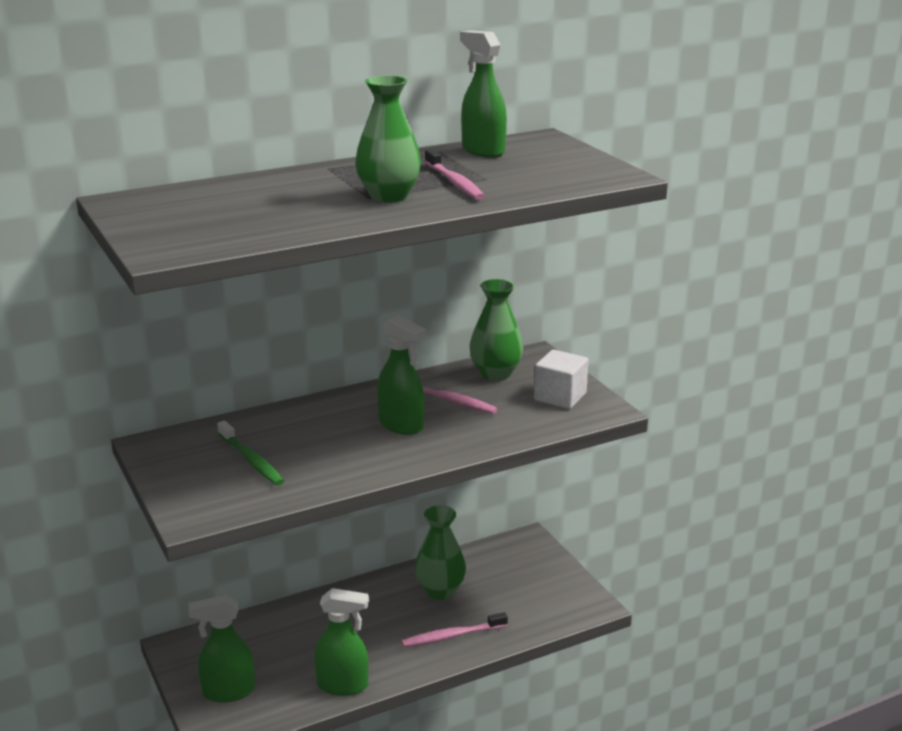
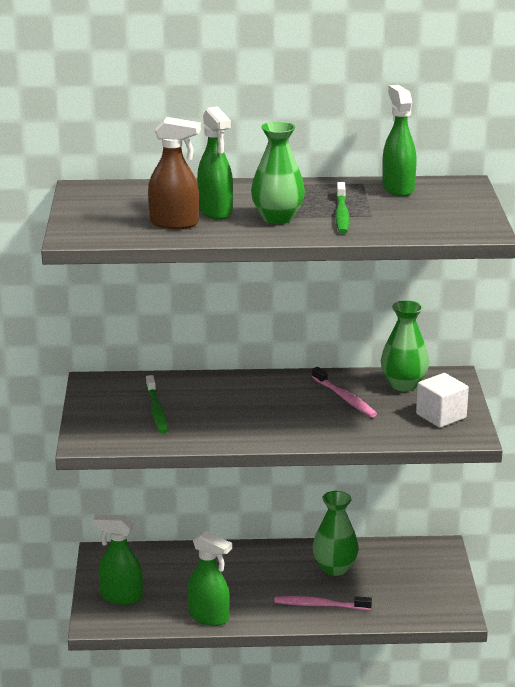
camera: 25 degrees right, 0 degrees up
green spray bottle [377,315,426,435] -> green spray bottle moved to [197,106,233,220]
pink toothbrush [425,149,485,200] -> green toothbrush [335,182,350,234]
none -> brown spray bottle [148,117,201,229]

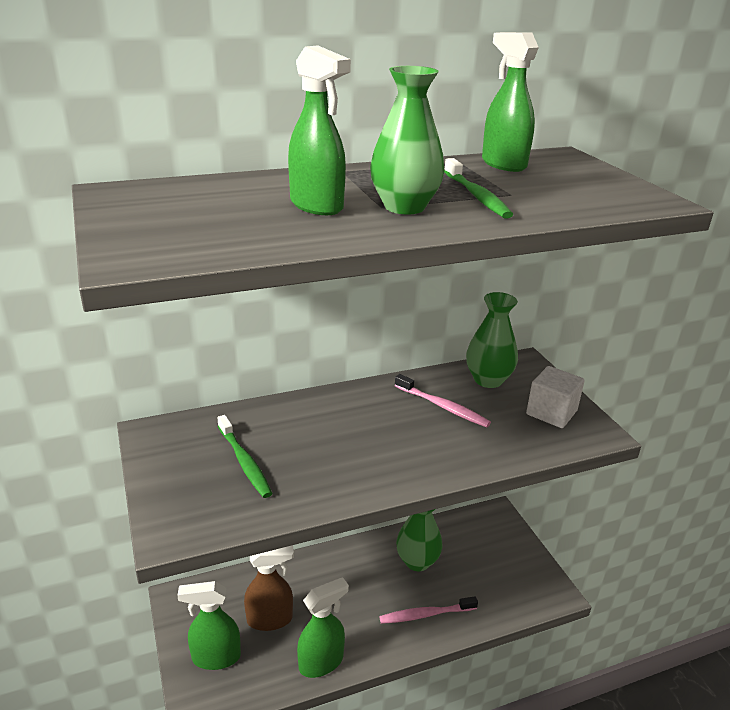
camera: 20 degrees left, 5 degrees up
brown spray bottle [148,117,201,229] -> brown spray bottle moved to [244,545,294,631]
green spray bottle [187,531,232,626] -> green spray bottle turned 45 degrees counterclockwise [297,577,349,678]

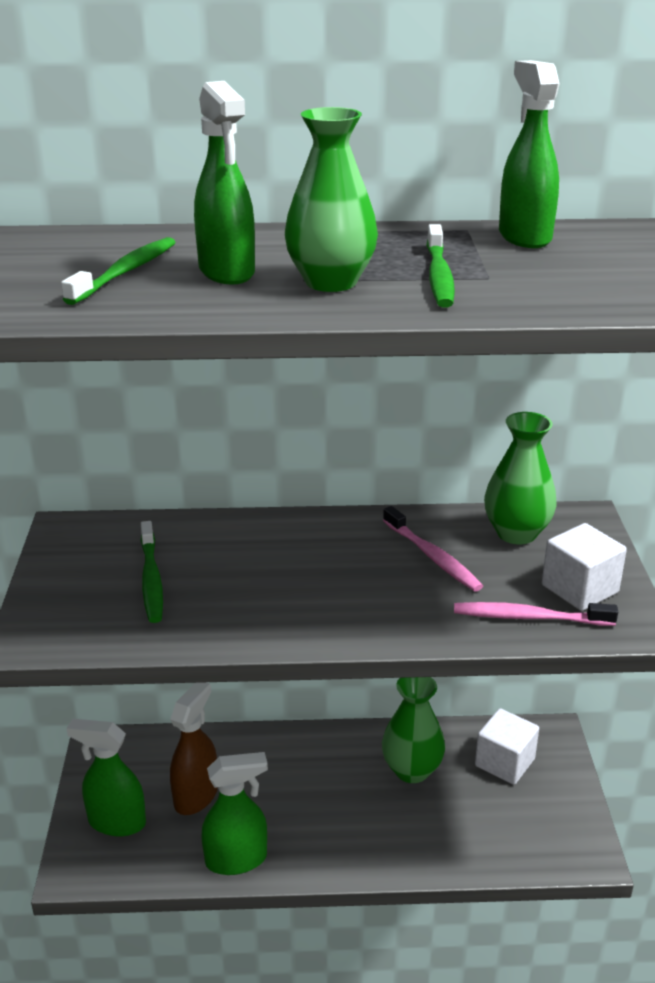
camera: 20 degrees right, 0 degrees up
brown spray bottle [244,545,294,631] -> brown spray bottle turned 75 degrees counterclockwise [170,682,218,815]
pink toothbrush [379,596,478,624] -> pink toothbrush moved to [454,602,618,626]
none -> green toothbrush [61,237,176,305]
none -> white cube [475,708,539,785]

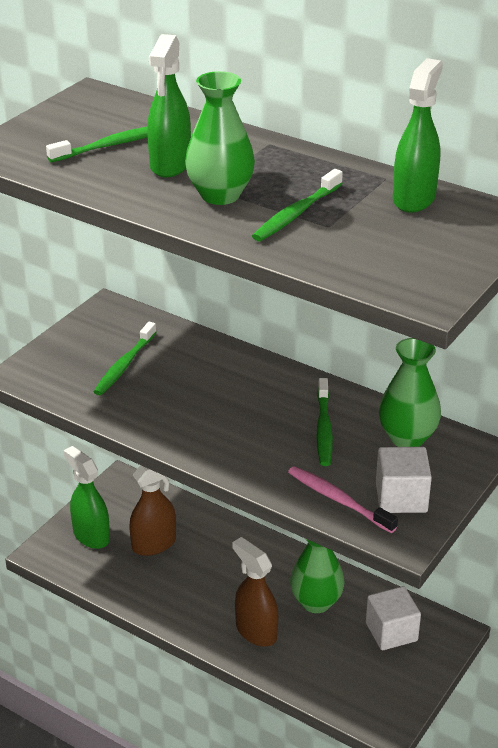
camera: 35 degrees right, 5 degrees up
green spray bottle [202,752,268,875] -> none
pink toothbrush [383,506,483,592] -> green toothbrush [316,378,333,466]
none -> brown spray bottle [232,537,279,646]

